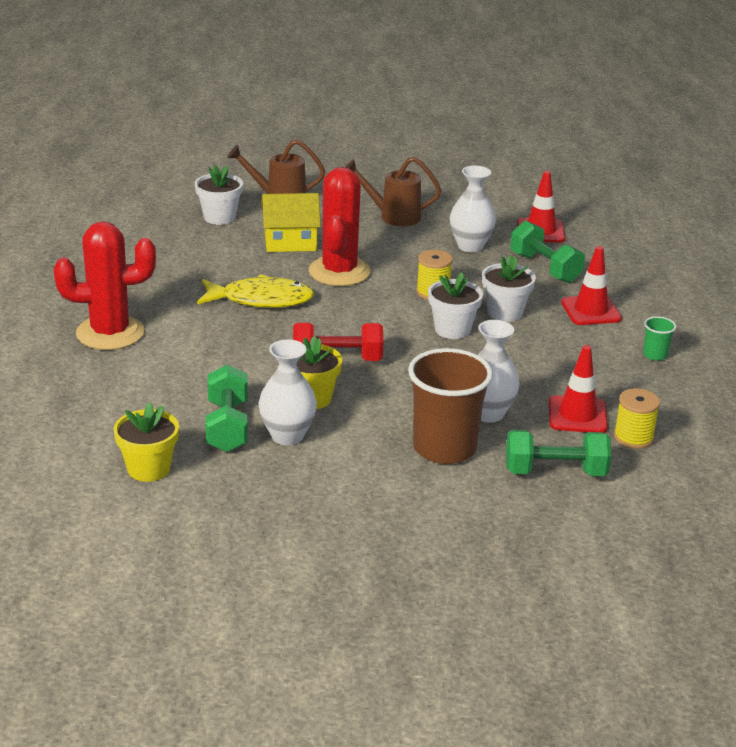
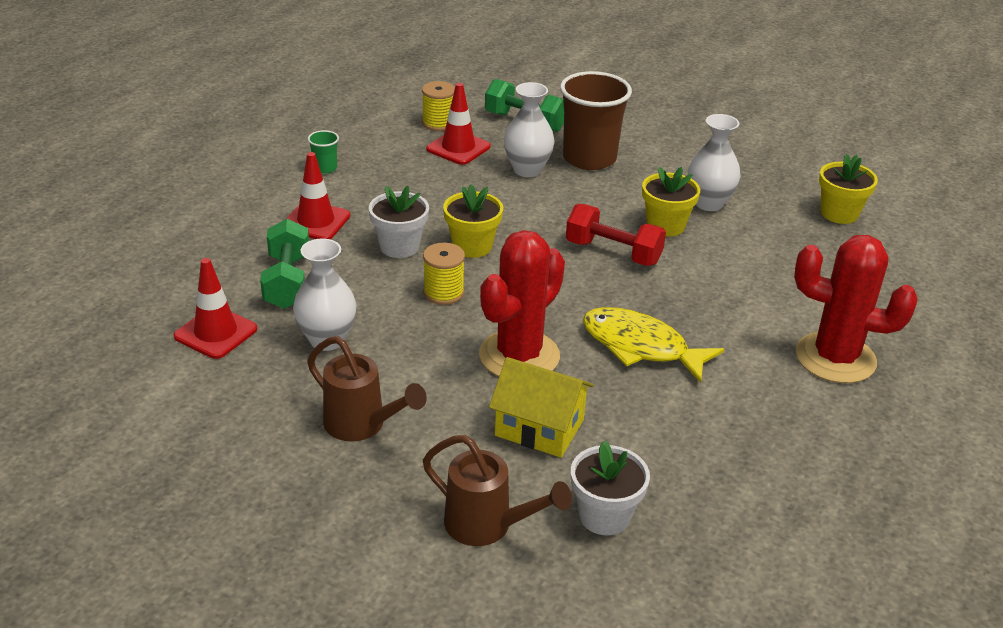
camera: 150 degrees left, 5 degrees up
green dumbbell [206,365,248,452] -> none
white flower pot [428,272,483,339] -> yellow flower pot [443,185,503,258]

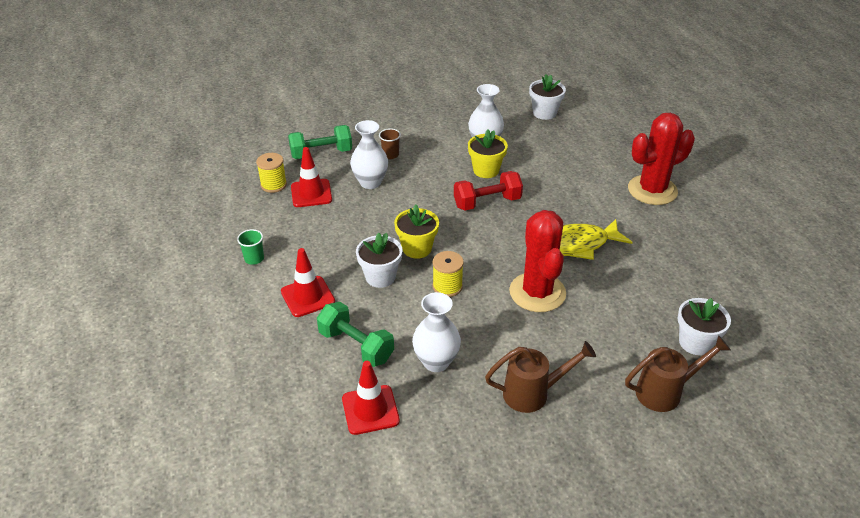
camera: 45 degrees left, 5 degrees up
yellow house [489,357,594,458] -> none
brown cup [560,71,632,170] -> brown cup [379,128,401,159], size x0.43
yellow flower pot [819,154,878,224] -> white flower pot [529,74,566,120]

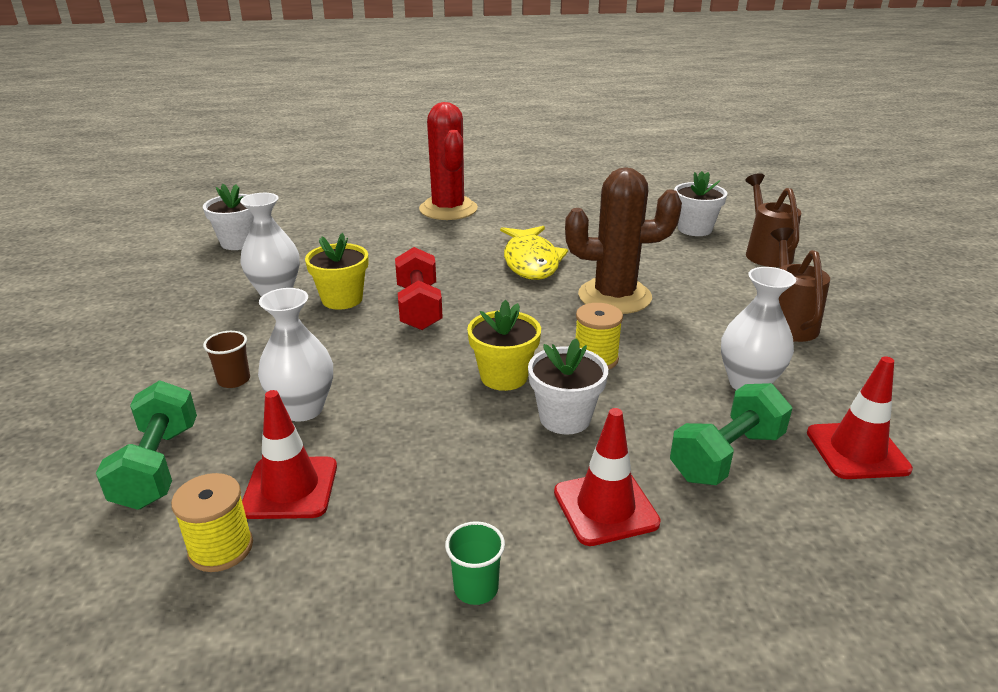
camera: 80 degrees left, 10 degrees down
red cactus [509,210,566,312] -> brown cactus [565,167,682,314]

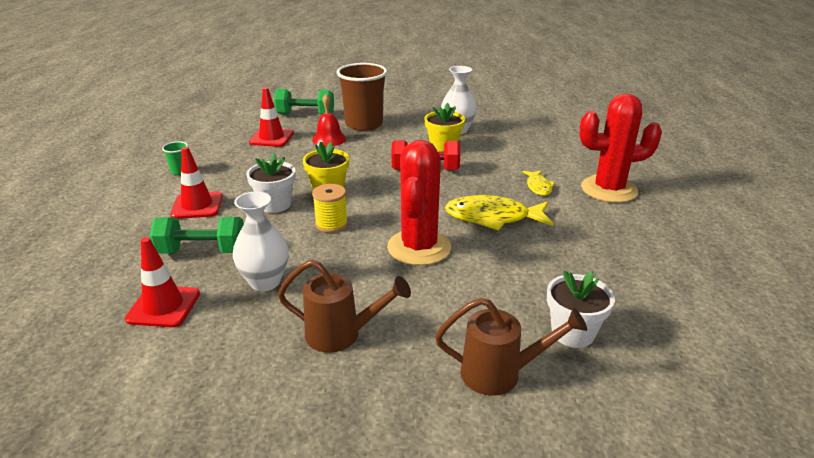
camera: 100 degrees right, 0 degrees up
yellow spool [171,473,253,572] -> none
white flower pot [203,184,254,250] -> none
brown cup [203,331,250,388] -> brown cup [336,63,387,131], size x2.33
white vase [258,288,333,421] -> red bell [312,94,346,147]
brown cactus [565,167,682,314] -> red cactus [387,140,451,266]
green dumbbell [670,383,792,485] -> green dumbbell turned 60 degrees counterclockwise [150,217,244,254]
none -> yellow fish [522,170,555,196]

